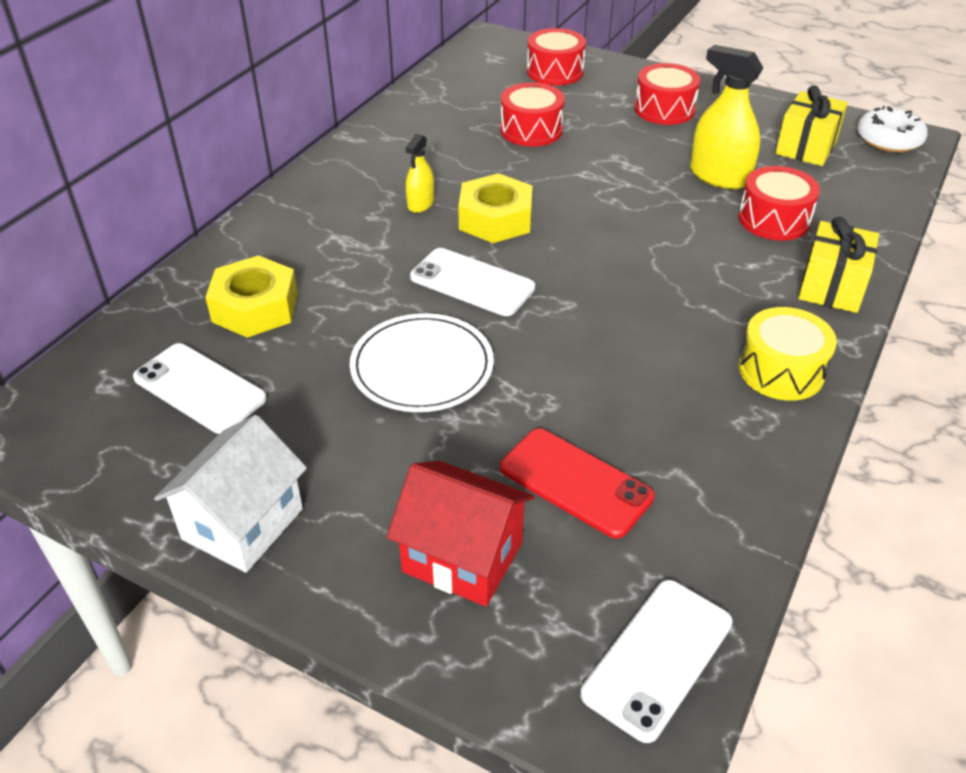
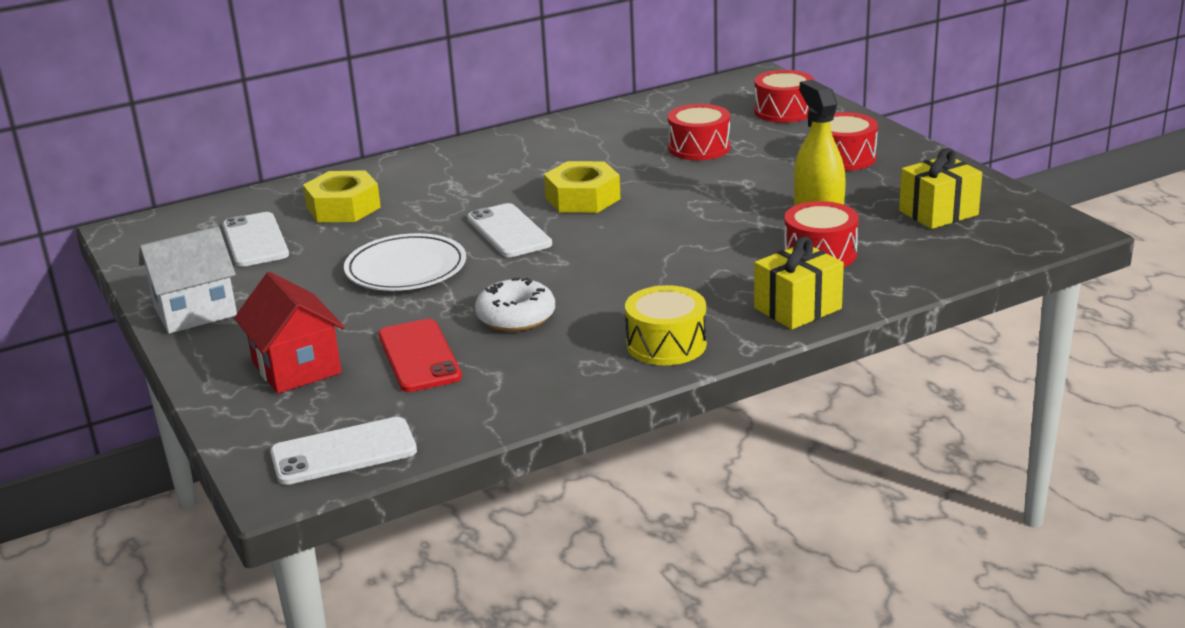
camera: 35 degrees right, 15 degrees down
yellow spray bottle [406,134,434,213] -> none
white donut [857,106,928,153] -> white donut moved to [475,277,555,332]

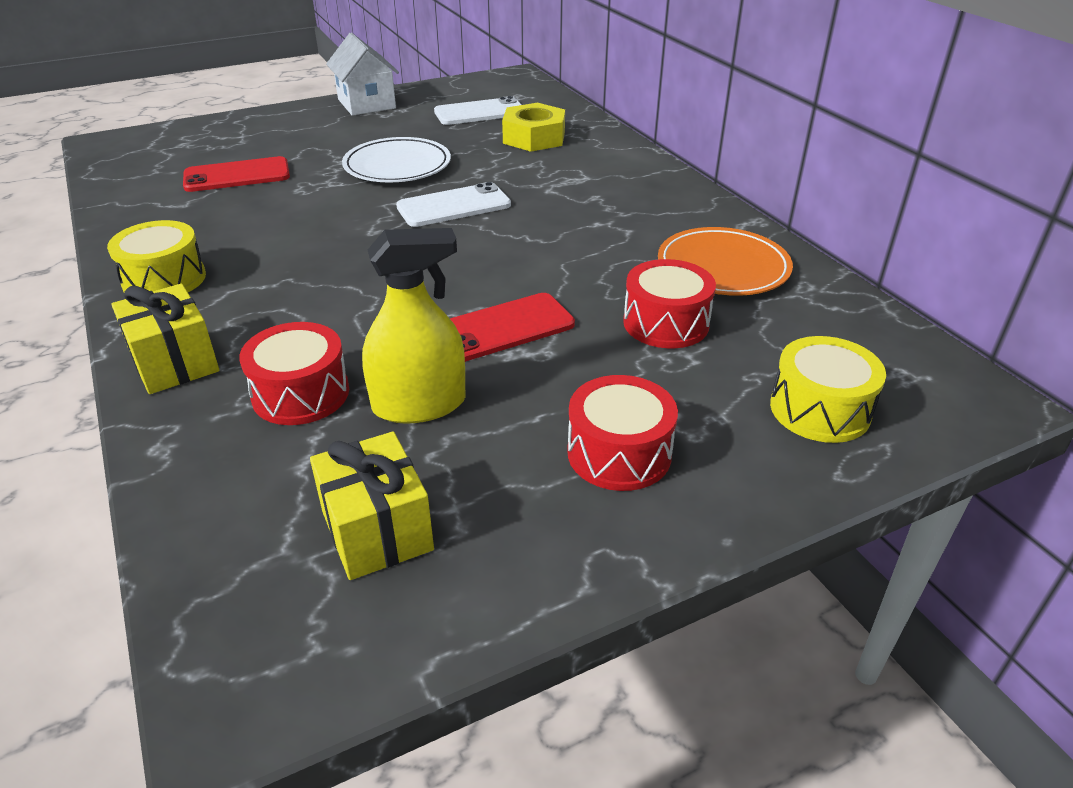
camera: 90 degrees right, 10 degrees up
red house [234,272,345,394] -> none
white phone [270,417,417,485] -> none
white donut [475,277,555,332] -> none
yellow nut [544,161,621,213] -> none
red drum [754,70,814,123] -> yellow drum [770,336,886,443]
none -> red phone [450,293,575,362]
none -> orange plate [658,227,793,296]

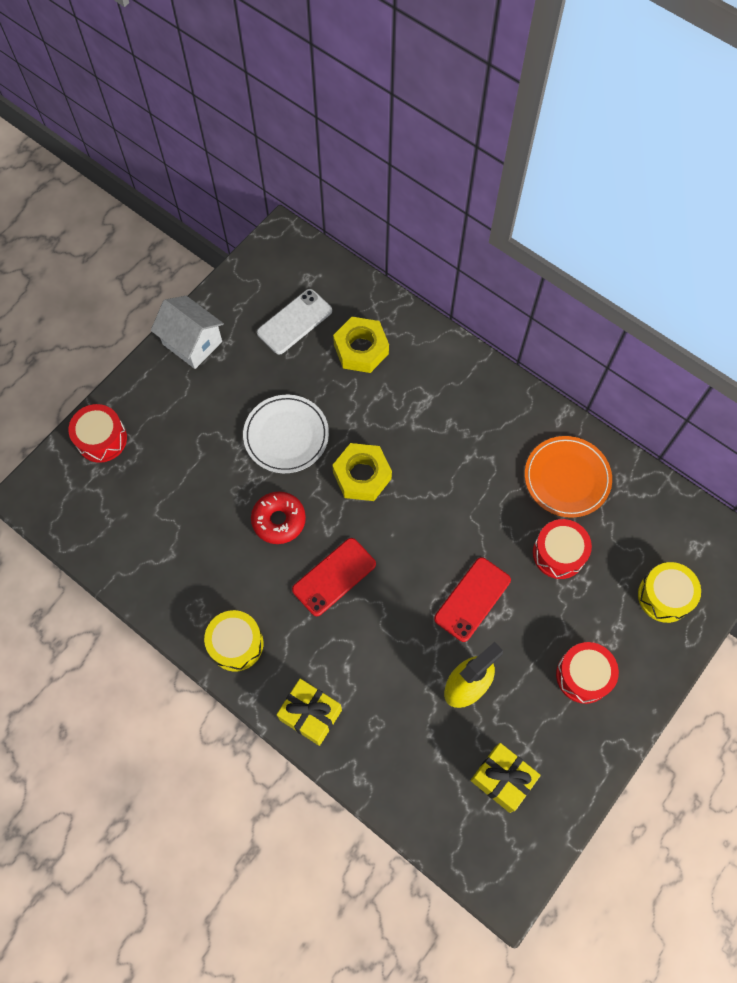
camera: 25 degrees left, 30 degrees up
red phone [183,156,290,192] -> red phone moved to [292,538,376,616]
red drum [239,322,349,425] -> red drum moved to [68,404,127,463]
white phone [396,182,511,227] -> yellow nut [332,443,392,501]
none -> red donut [251,491,306,544]

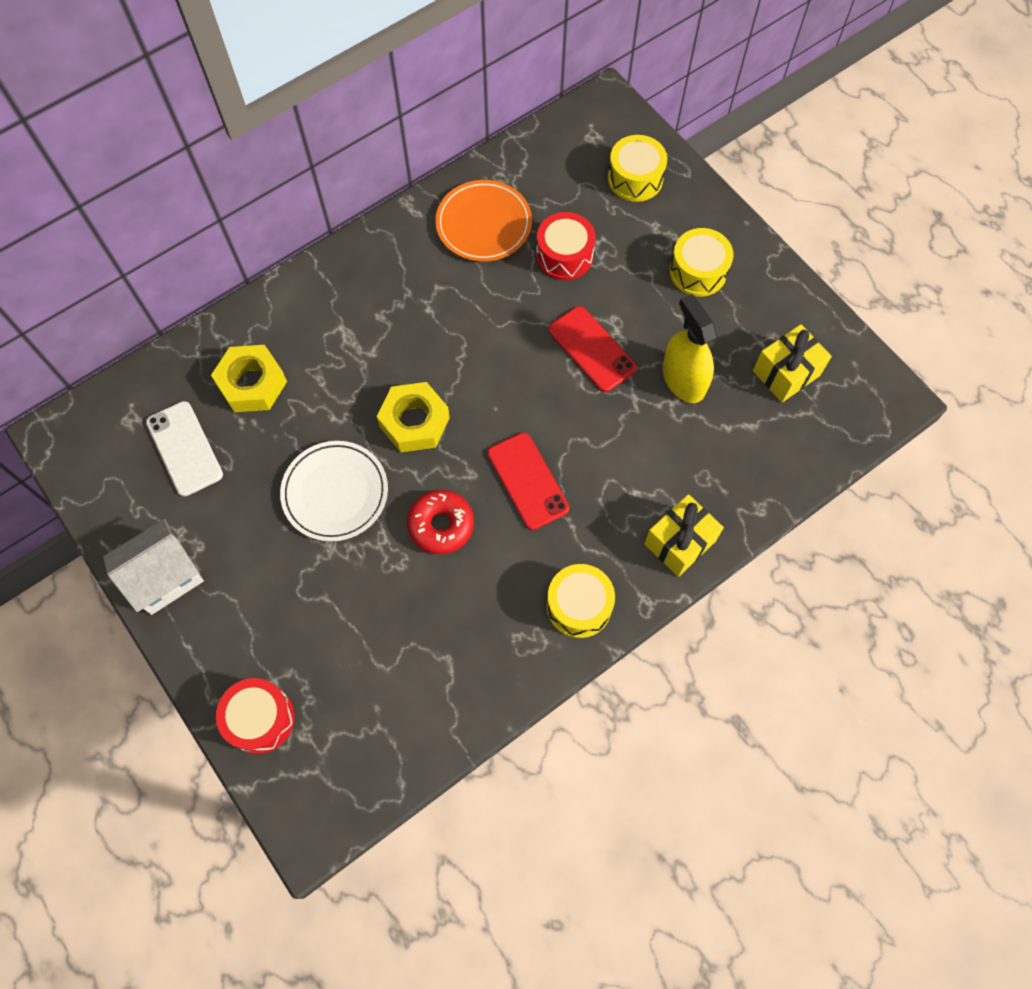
camera: 75 degrees left, 0 degrees up
red drum [556,642,619,704] -> yellow drum [669,228,734,297]

